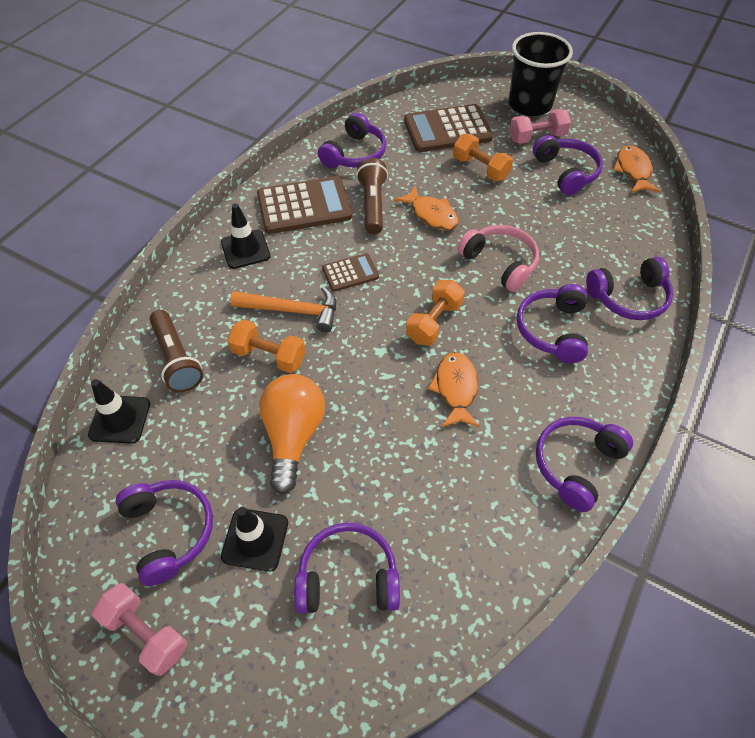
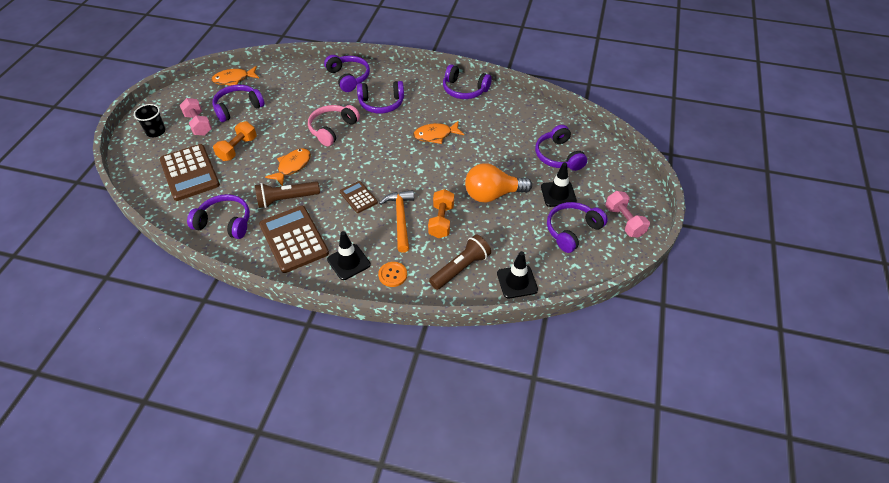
camera: 105 degrees left, 5 degrees down
pink dumbbell [92,583,187,676] -> pink dumbbell turned 45 degrees counterclockwise [606,191,650,237]
orange dumbbell [406,280,465,346] -> none
black cup [509,32,573,116] -> black cup [134,104,165,137], size x0.54
none -> orange button [378,262,407,287]

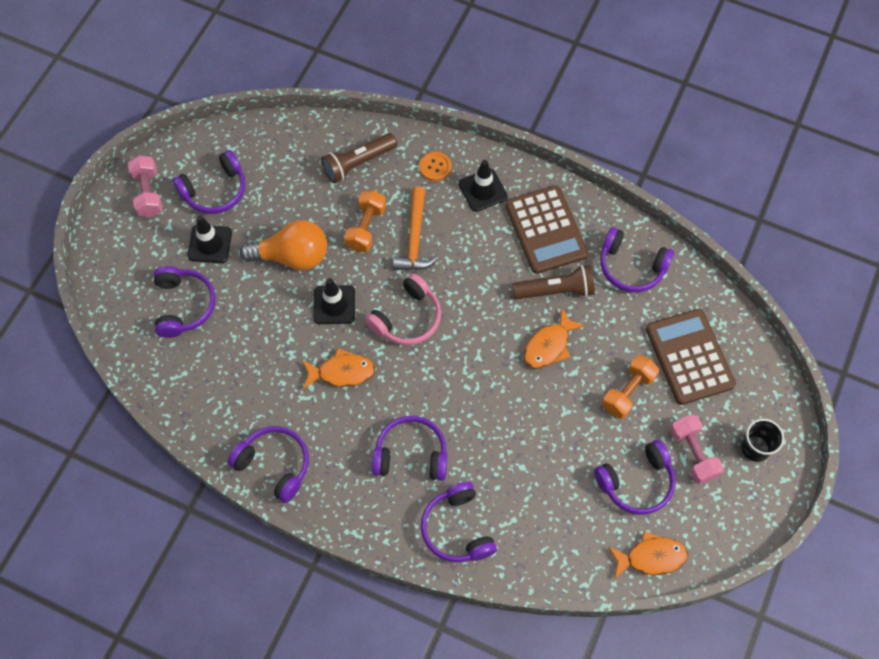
camera: 170 degrees left, 15 degrees up
pink headphones [308,105,360,146] -> pink headphones moved to [365,273,441,345]
brown calculator [340,181,378,213] -> none
black traffic cone [497,251,538,299] -> black traffic cone moved to [313,278,355,324]

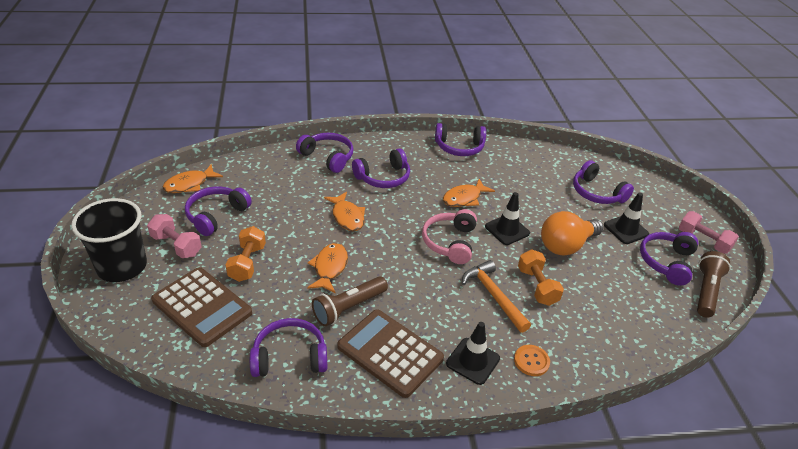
camera: 145 degrees right, 25 degrees down
brown flashlight [321,133,397,183] -> brown flashlight moved to [697,251,731,318]
black cup [741,419,784,462] -> black cup [71,198,147,282], size x1.85
none -> orange fish [324,192,365,231]

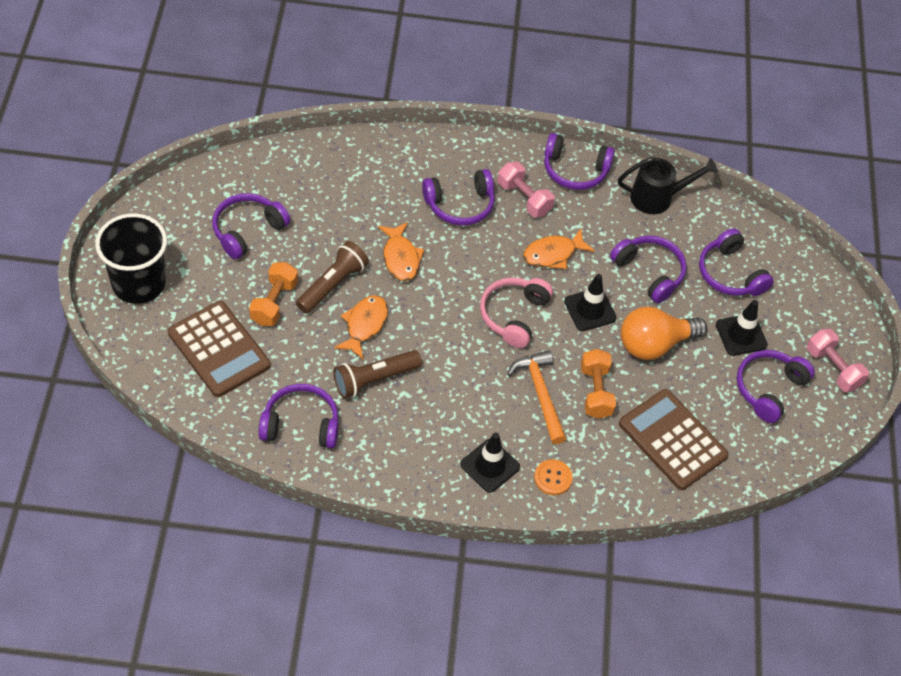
camera: 10 degrees right, 15 degrees up
pink dumbbell [147,214,202,258] -> pink dumbbell moved to [497,162,555,217]
orange fish [163,164,223,193] -> none
purple headphones [296,133,353,173] -> purple headphones moved to [610,236,687,303]
brown calculator [337,309,444,398] -> brown calculator moved to [619,389,729,490]
brown flashlight [697,251,731,318] -> brown flashlight moved to [296,241,369,314]
none -> black watering can [618,157,718,214]

